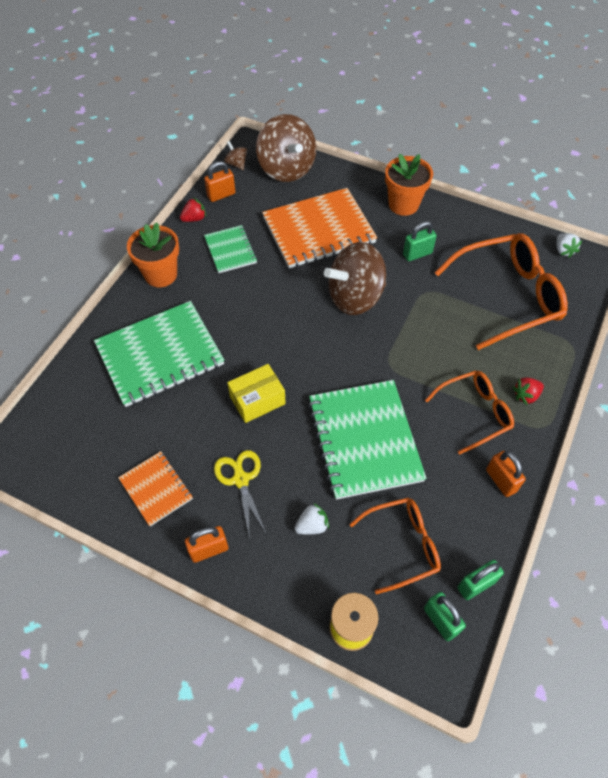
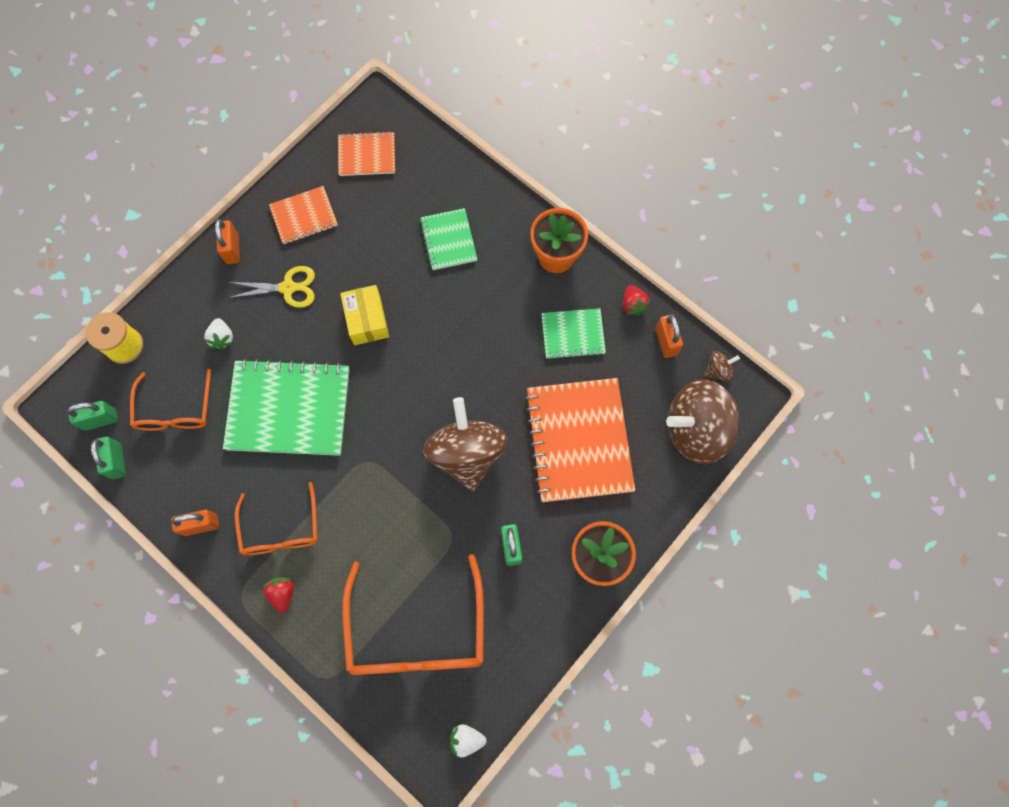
camera: 105 degrees right, 15 degrees up
green notebook [94,301,224,407] -> green notebook [420,208,477,270], size x0.53
none -> orange notebook [338,131,395,176]

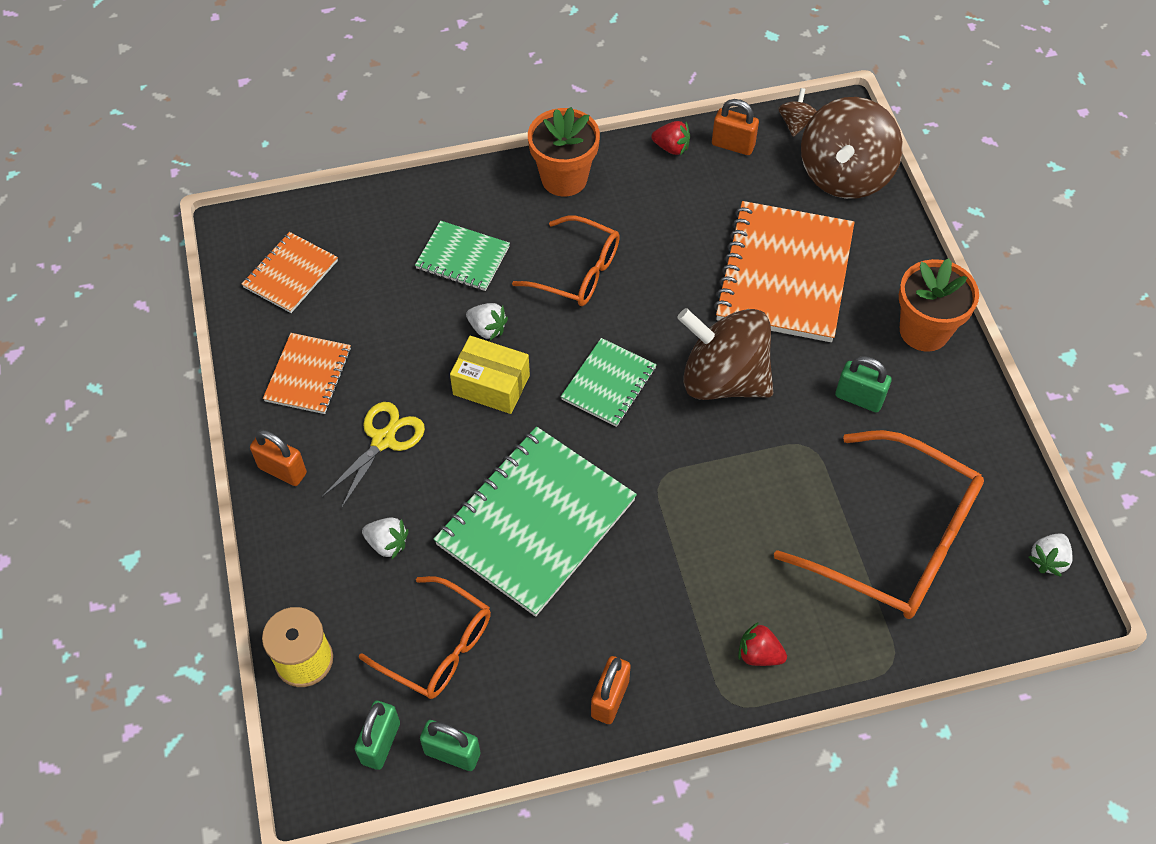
camera: 55 degrees left, 15 degrees down
orange glasses [235,482,317,555] -> orange glasses moved to [512,216,620,306]
orange notebook [525,378,635,502] -> orange notebook turned 75 degrees clockwise [714,201,855,342]
green notebook [541,308,606,359] -> green notebook moved to [561,338,657,427]
none -> white strawberry [466,303,508,340]

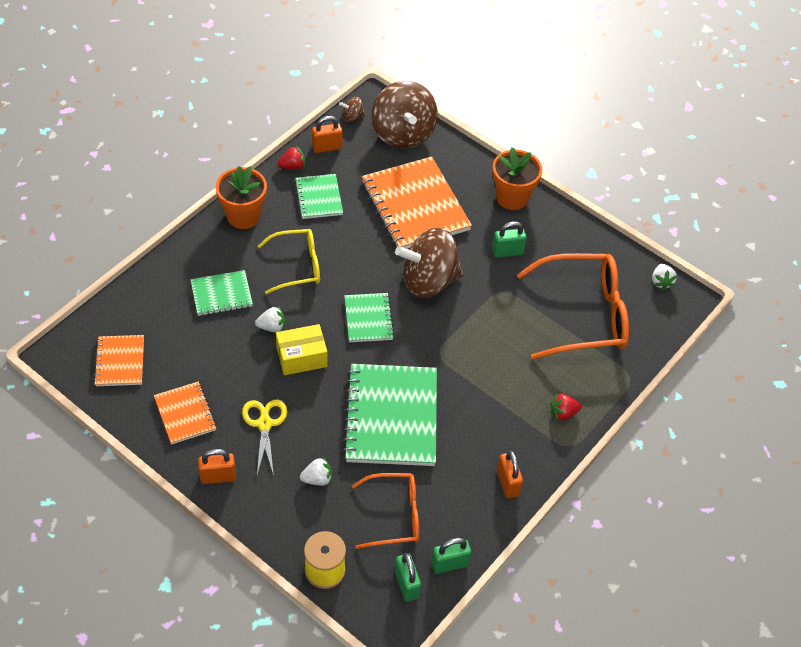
camera: 40 degrees left, 5 degrees down
orange glasses [512,216,620,306] -> yellow glasses [258,229,320,294]
brown spinning top [778,88,817,137] -> brown spinning top turned 75 degrees counterclockwise [339,97,366,123]
none -> green notebook [294,174,343,219]

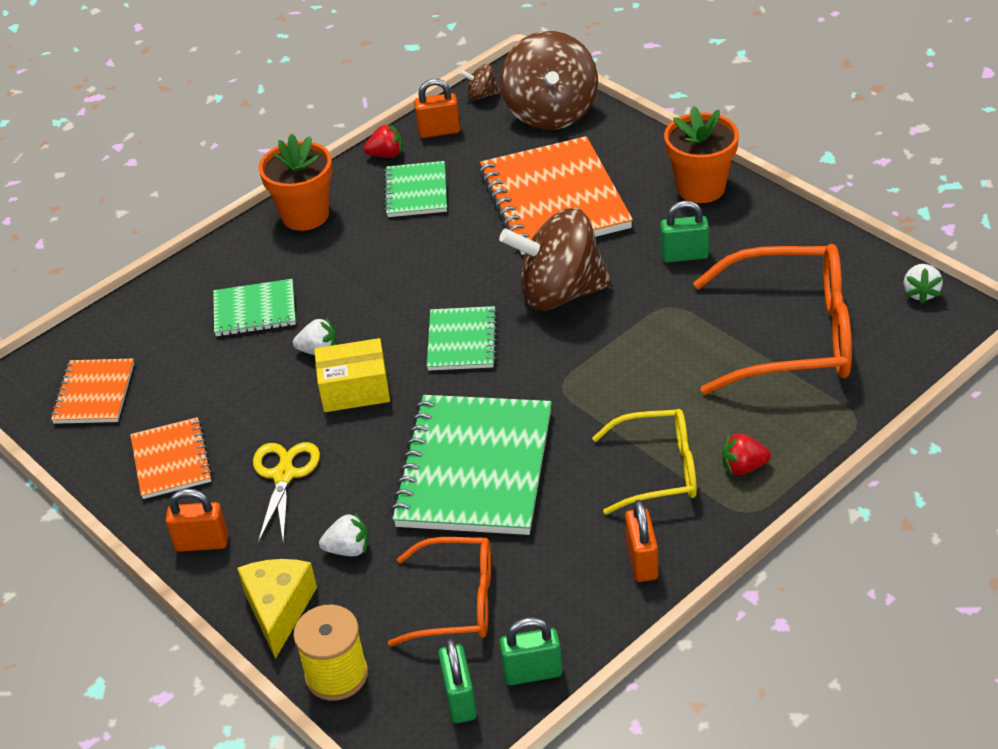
camera: 15 degrees right, 10 degrees down
yellow glasses [258,229,320,294] -> yellow glasses moved to [592,409,697,515]
none -> yellow cheese [237,559,317,659]

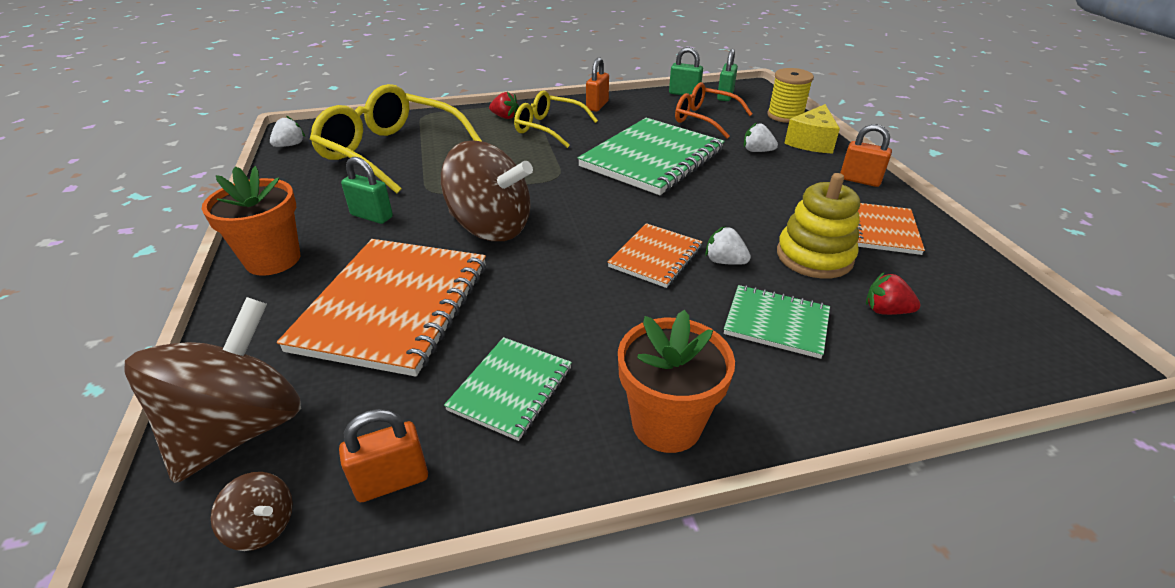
camera: 155 degrees left, 5 degrees down
orange notebook [51,358,134,424] -> orange notebook moved to [608,223,702,288]
yellow scissors [253,442,320,544] -> none
yellow box [314,338,390,412] -> none
red strawberry [363,124,402,158] -> red strawberry moved to [866,272,921,315]
orange padlock [414,79,460,138] -> orange padlock turned 45 degrees counterclockwise [339,409,428,502]
green notebook [427,306,497,371] -> none
orange glasses [693,244,852,395] -> yellow glasses [310,84,482,194]
none -> yellow stacking toy [777,173,860,279]

